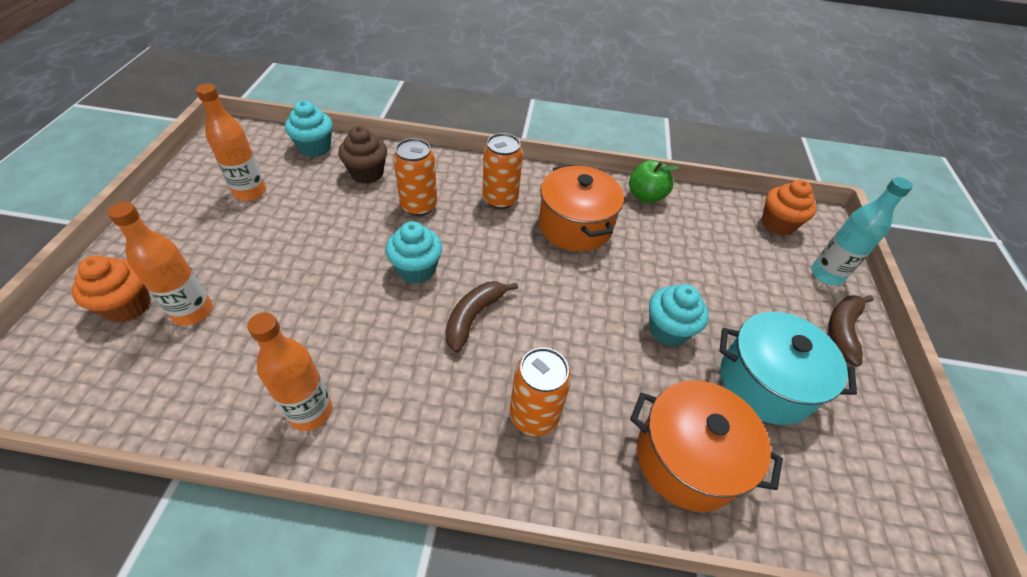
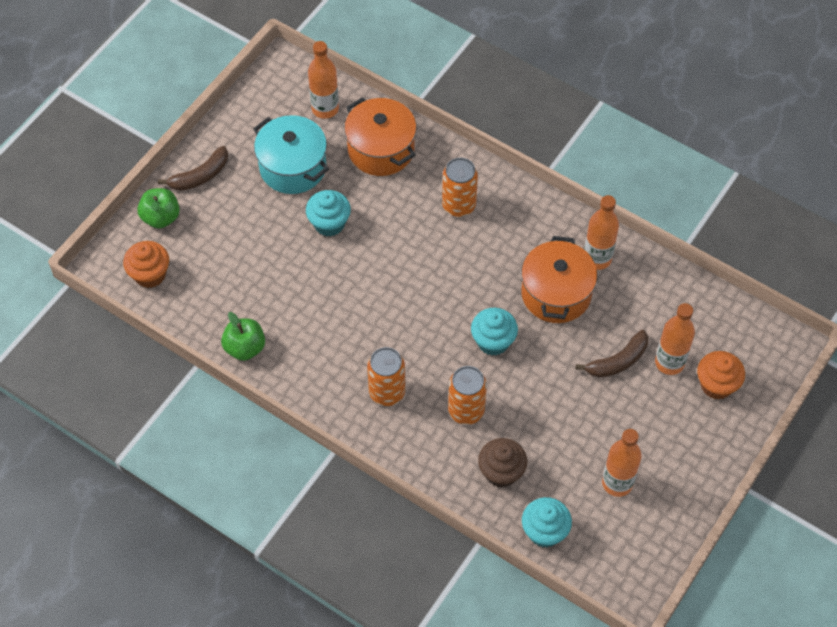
camera: 150 degrees left, 10 degrees up
brown banana [445,281,518,352] -> brown banana moved to [575,330,648,378]
orange pot [539,165,624,252] -> orange pot moved to [521,236,597,323]
turquoise bottle [811,177,913,285] -> green apple [137,188,180,229]
none -> orange bottle [308,41,339,119]

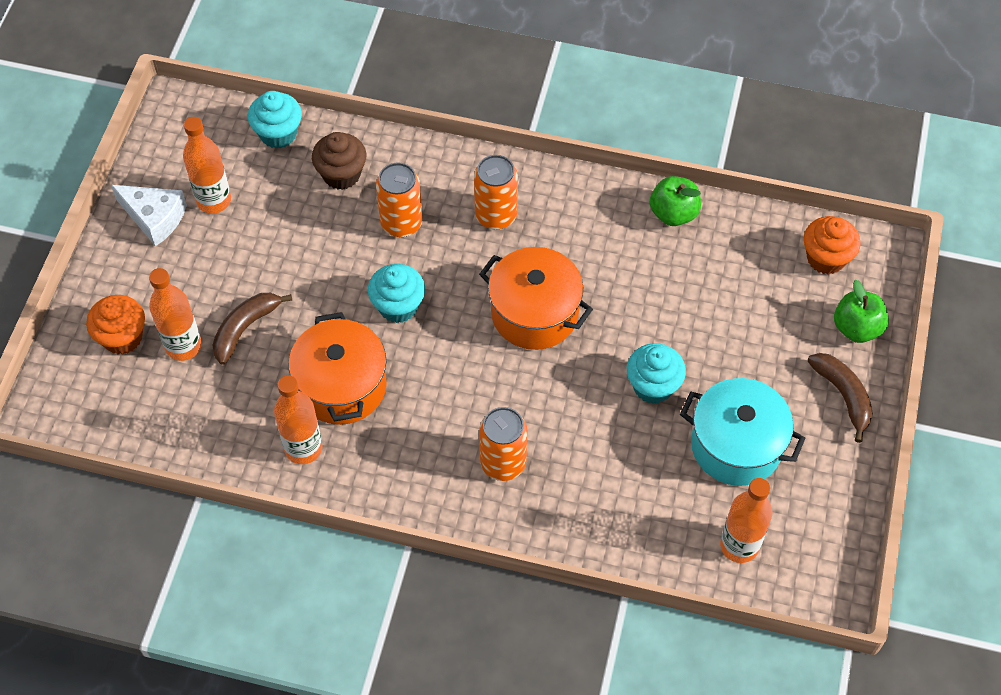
camera: 160 degrees right, 0 degrees up
brown banana [158,146,228,191] -> brown banana turned 120 degrees clockwise [807,353,873,443]
orange pot [344,97,416,176] -> orange pot moved to [479,247,593,350]
none -> white cheese [111,185,187,247]

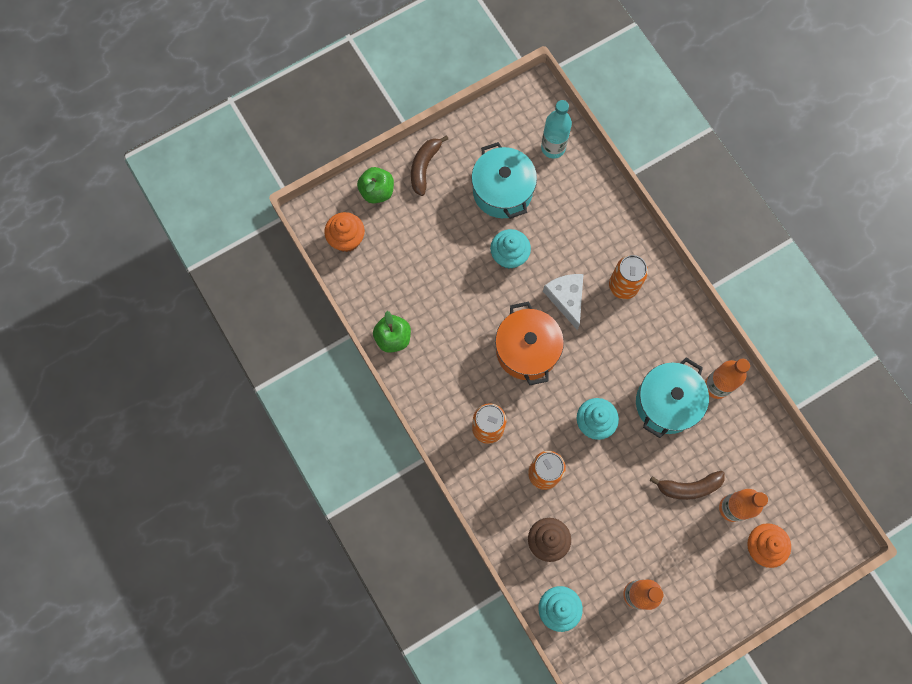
camera: 135 degrees left, 15 degrees up
white cheese [111,185,187,247] -> white cheese moved to [543,274,584,330]
orange pot [288,312,387,425] -> turquoise pot [636,358,709,438]
orange bottle [720,478,772,563] -> turquoise bottle [541,100,572,158]

